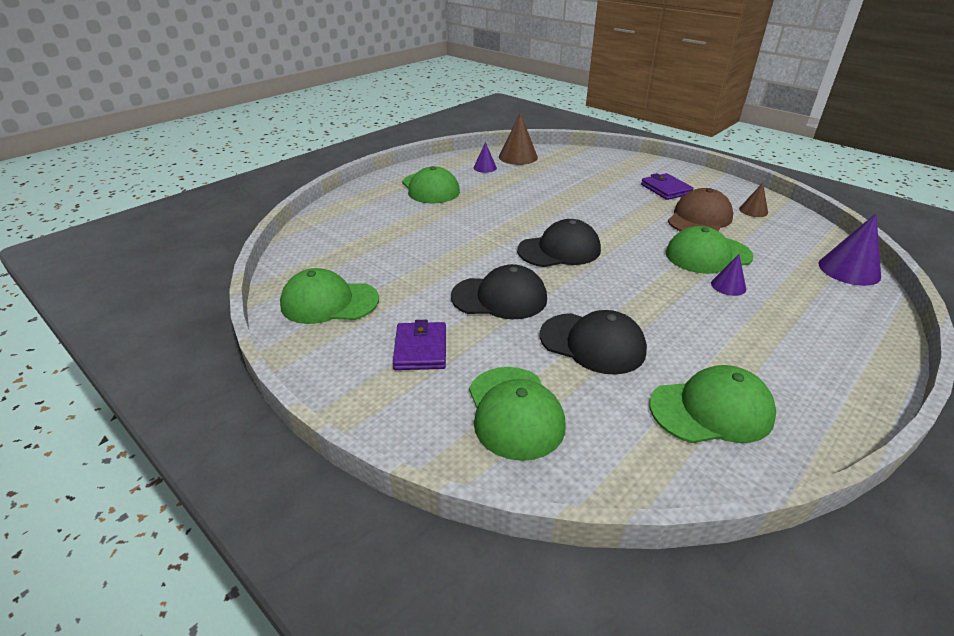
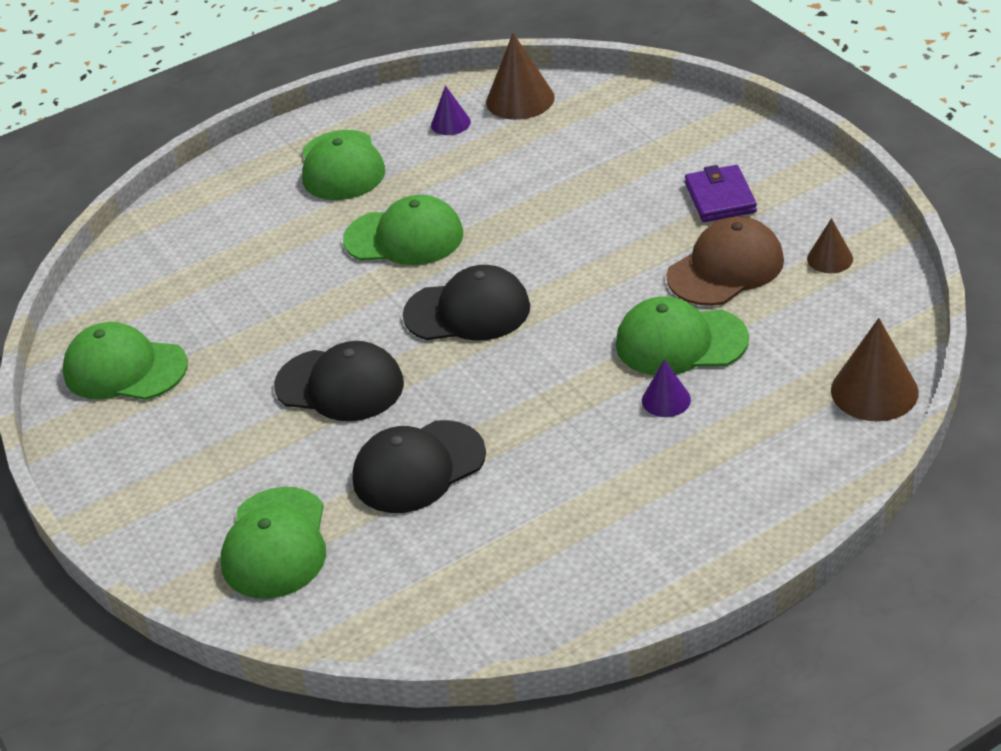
camera: 20 degrees right, 5 degrees up
purple wallet [393,320,446,370] -> none
black cap [540,310,647,375] -> black cap turned 105 degrees clockwise [352,420,486,513]
green cap [650,365,776,443] -> green cap moved to [343,195,463,265]
purple cone [818,213,881,286] -> brown cone [831,318,919,421]

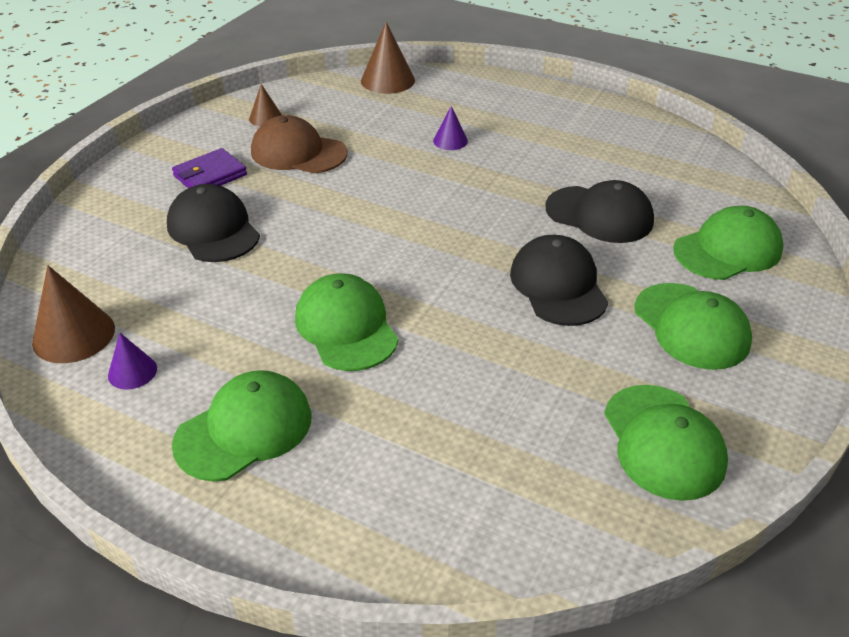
camera: 125 degrees left, 0 degrees up
black cap [403,265,530,341] -> black cap moved to [167,184,260,262]
green cap [616,296,749,375] -> green cap moved to [634,283,752,370]

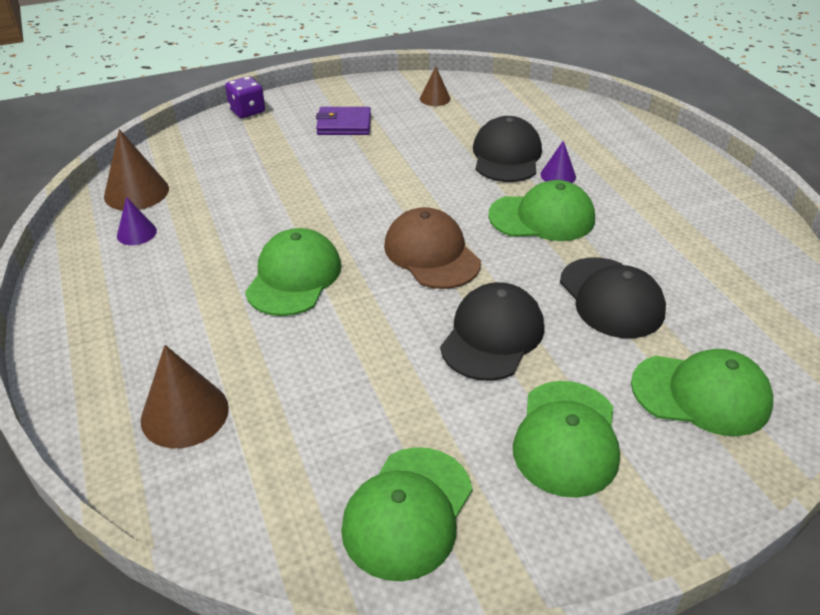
camera: 40 degrees right, 0 degrees up
black cap [167,184,260,262] -> black cap moved to [473,116,542,182]
green cap [172,370,312,481] -> green cap moved to [488,180,595,241]
brown cap [251,115,347,174] -> brown cap moved to [384,207,481,289]
brown cone [361,22,415,94] -> brown cone moved to [141,345,229,449]
none -> purple dice [225,76,265,118]

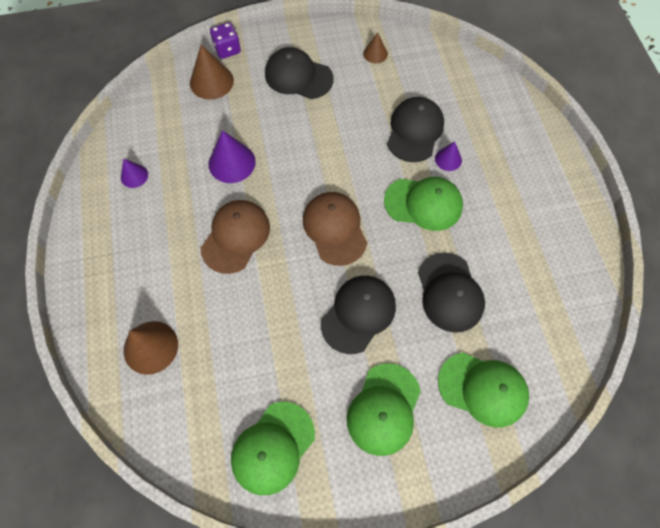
camera: 10 degrees right, 25 degrees up
brown cone [104,129,169,211] -> brown cone moved to [190,45,234,100]
green cap [245,228,341,316] -> brown cap [200,200,270,274]
purple wallet [316,107,371,135] -> black cap [265,47,334,99]
none -> purple cone [208,130,256,183]

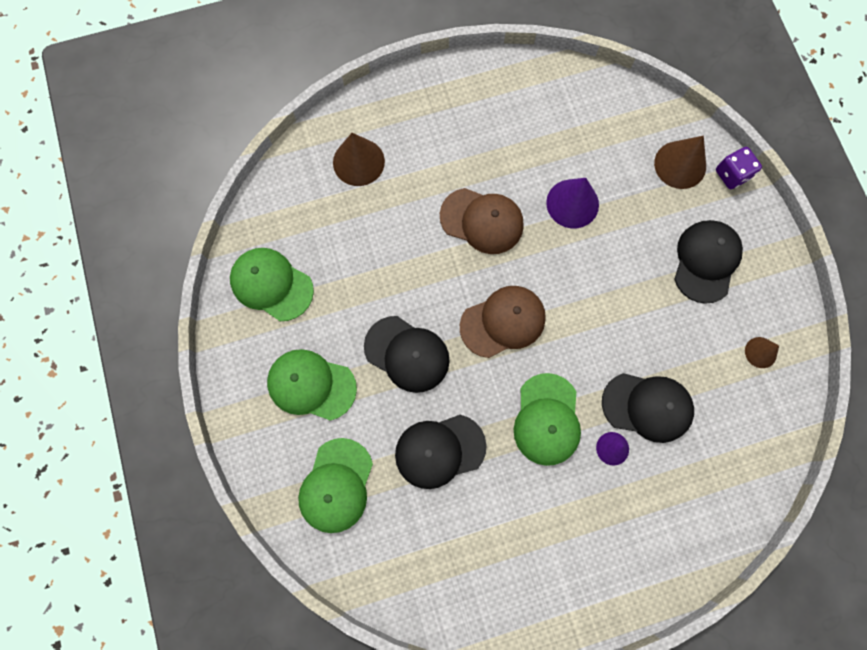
camera: 85 degrees right, 10 degrees up
purple cone [121,159,148,188] -> none

